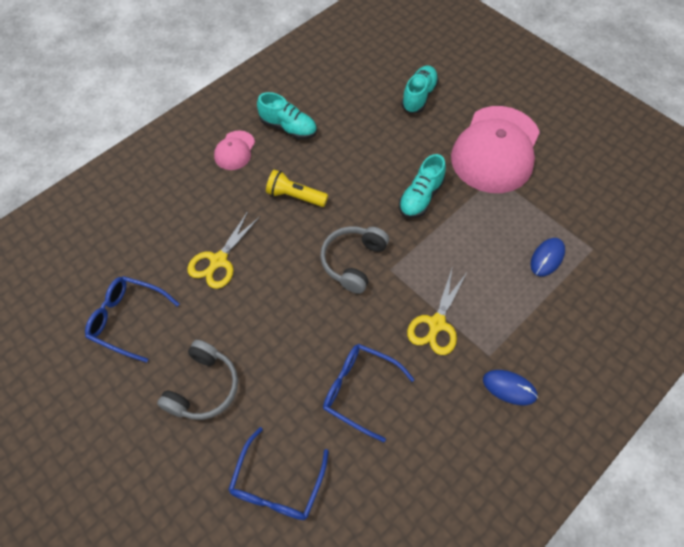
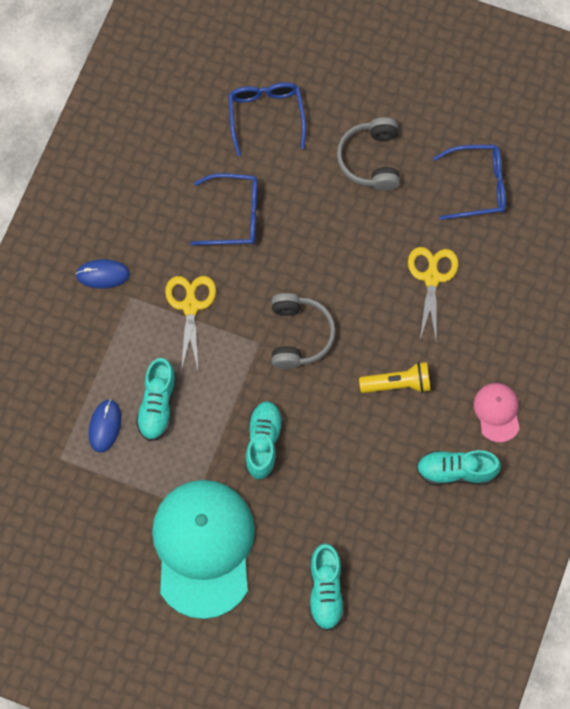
camera: 155 degrees right, 10 degrees up
pink cap [451,106,540,193] -> turquoise cap [152,480,255,619]
none -> turquoise shoe [136,358,177,441]

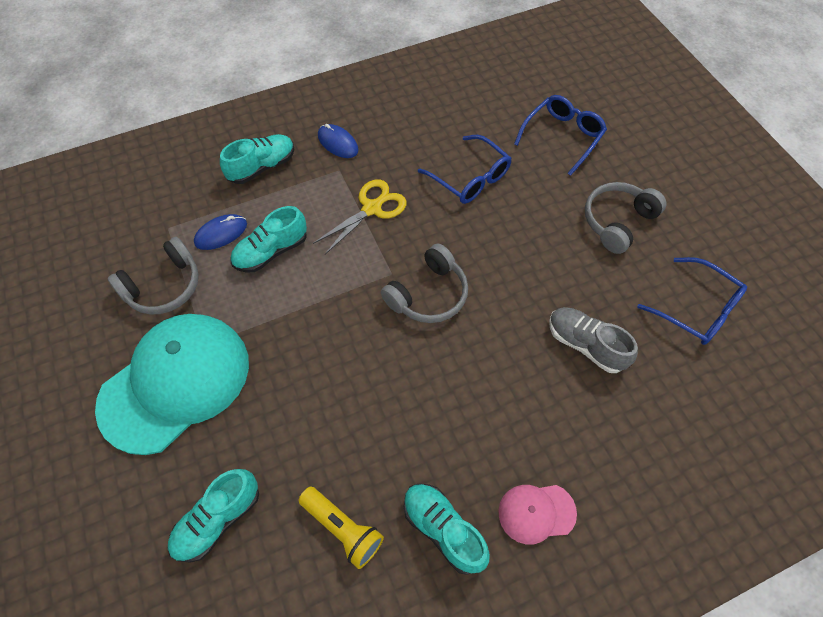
camera: 45 degrees right, 10 degrees down
turquoise shoe [245,401,283,480] -> turquoise shoe moved to [220,134,295,184]
yellow flashlight [359,362,430,393] -> yellow flashlight moved to [298,487,384,569]
yellow scissors [408,247,458,344] -> grey shoe [549,307,638,373]
pink cap [474,383,520,442] -> pink cap turned 135 degrees counterclockwise [498,485,577,545]
none -> grey headphones [108,237,199,315]

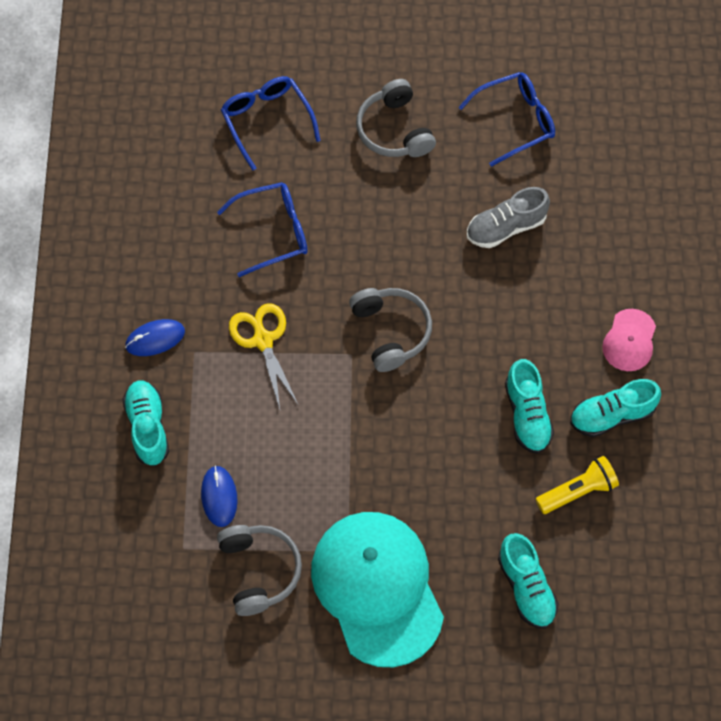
camera: 65 degrees left, 5 degrees up
turquoise shoe [230,206,307,273] -> turquoise shoe moved to [505,359,554,454]

